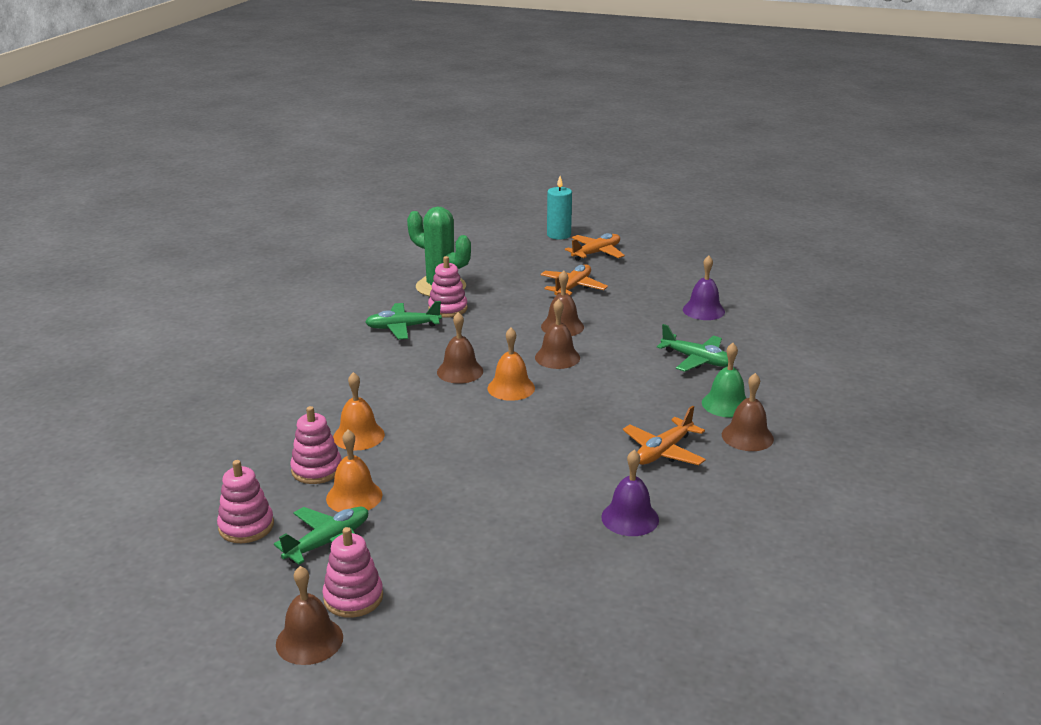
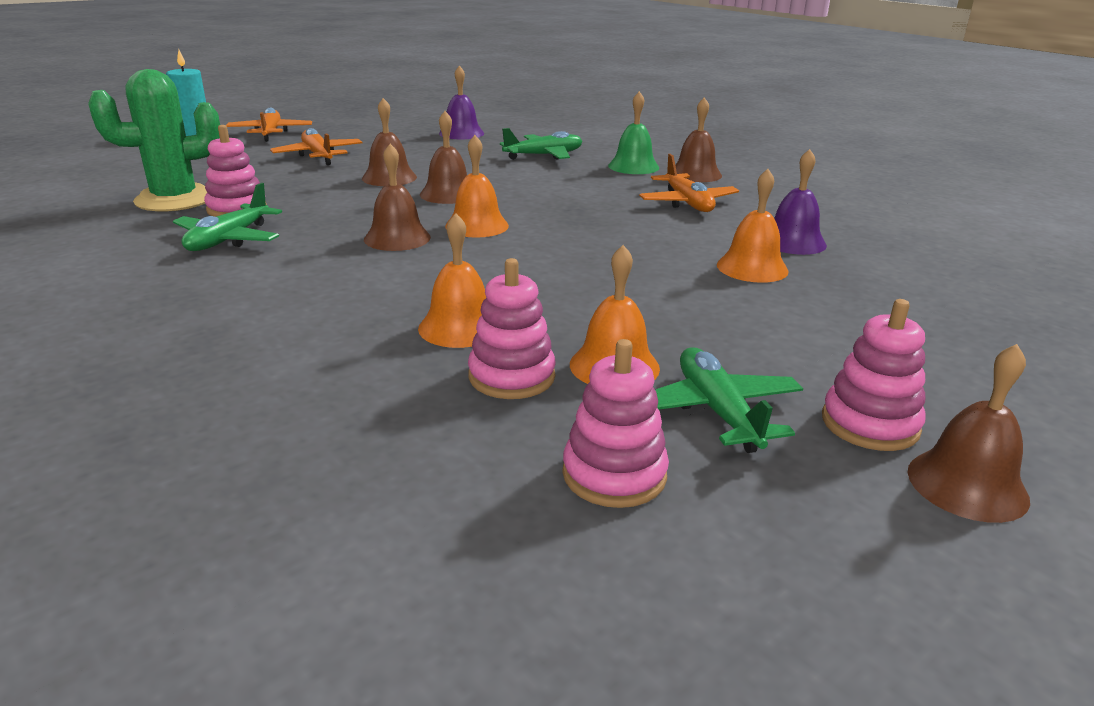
camera: 60 degrees left, 0 degrees up
none -> orange bell [717,169,789,283]

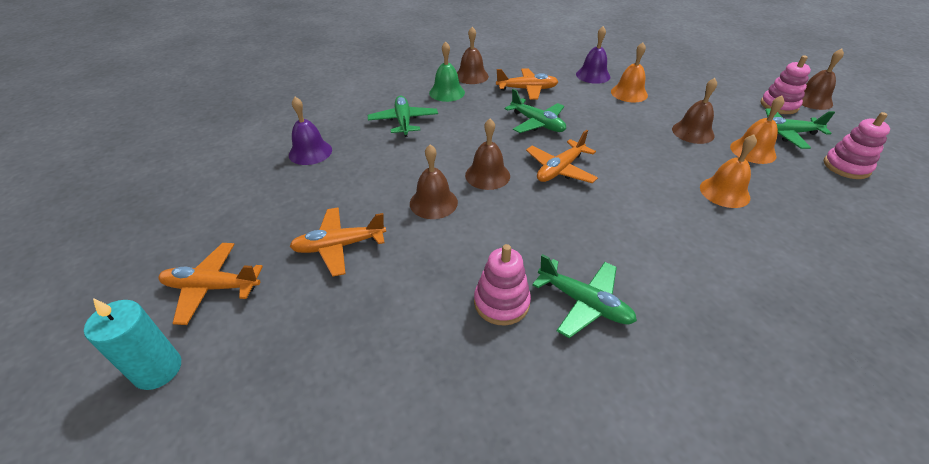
camera: 75 degrees left, 15 degrees up
green cactus [88,69,220,211] -> none
brown bell [364,144,431,251] -> brown bell moved to [672,78,717,144]
orange bell [445,135,509,238] -> orange plane [526,130,598,183]
pink stacking toy [468,258,556,399] -> none
none -> green plane [505,89,566,133]

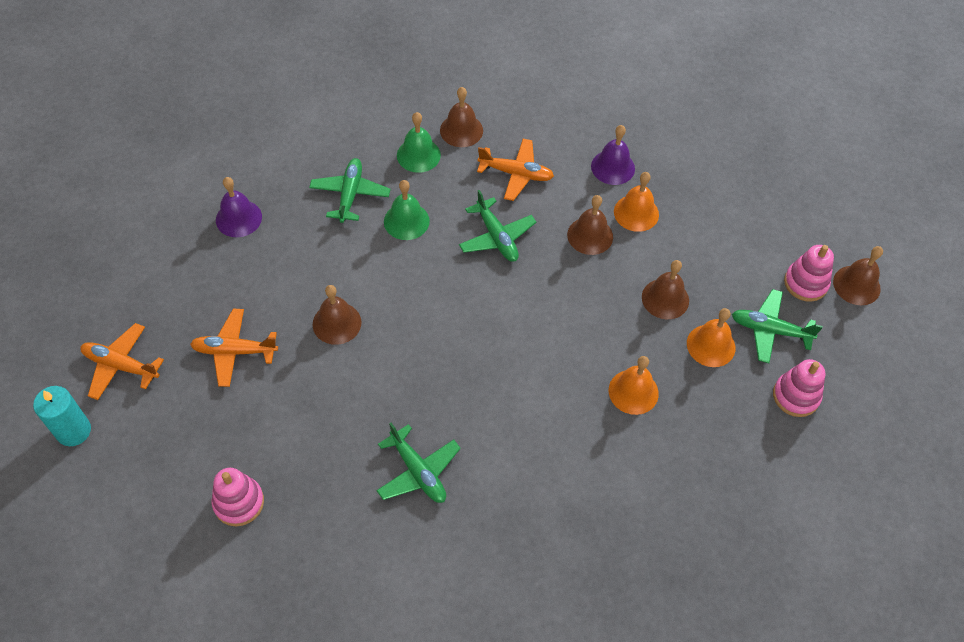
camera: 15 degrees right, 15 degrees up
brown bell [465,118,510,190] -> brown bell moved to [567,195,613,255]
pink stacking toy [474,244,531,326] -> pink stacking toy moved to [212,468,264,526]
orange plane [526,130,598,183] -> none
none -> green bell [384,180,430,240]

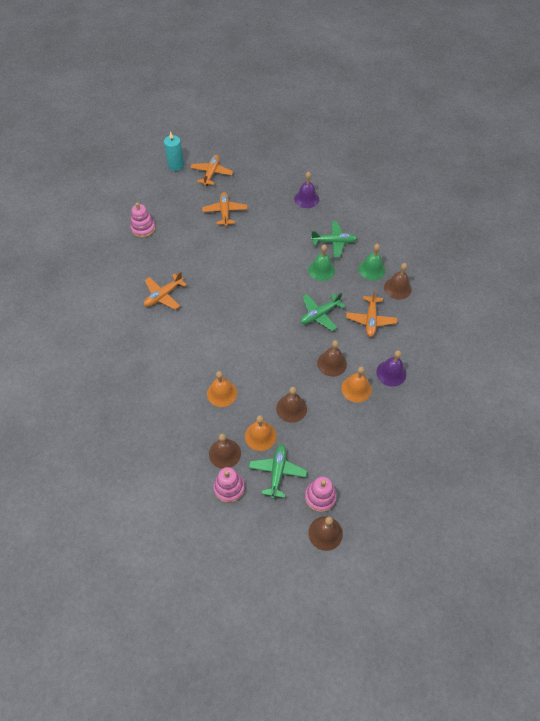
camera: 85 degrees right, 0 degrees up
brown bell [313,285,361,345] -> brown bell moved to [209,434,241,469]
green plane [376,423,461,503] -> orange plane [144,271,187,310]

